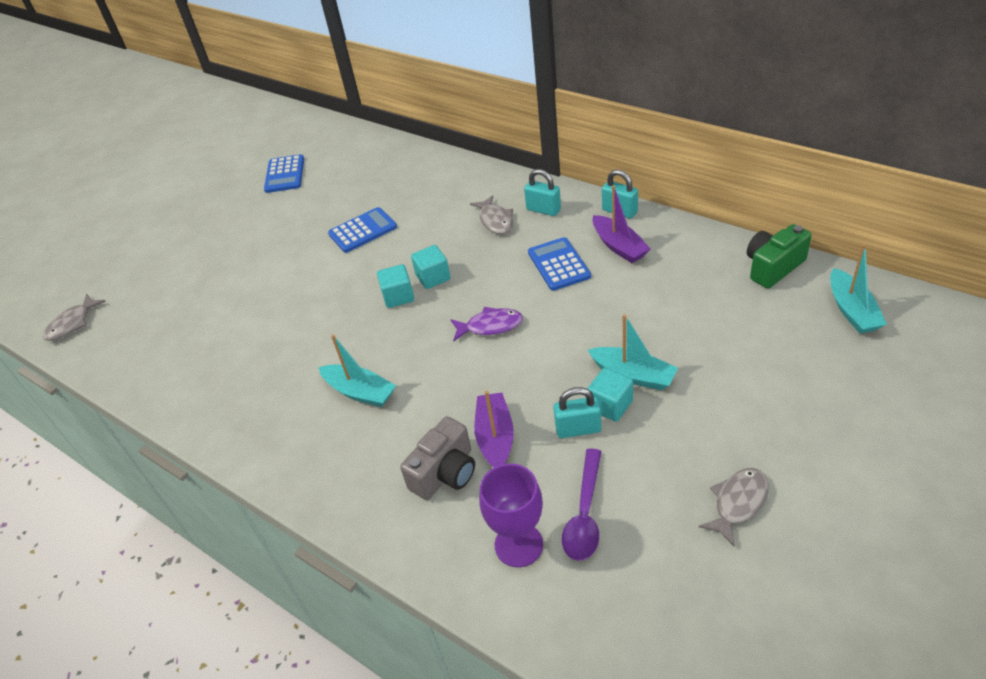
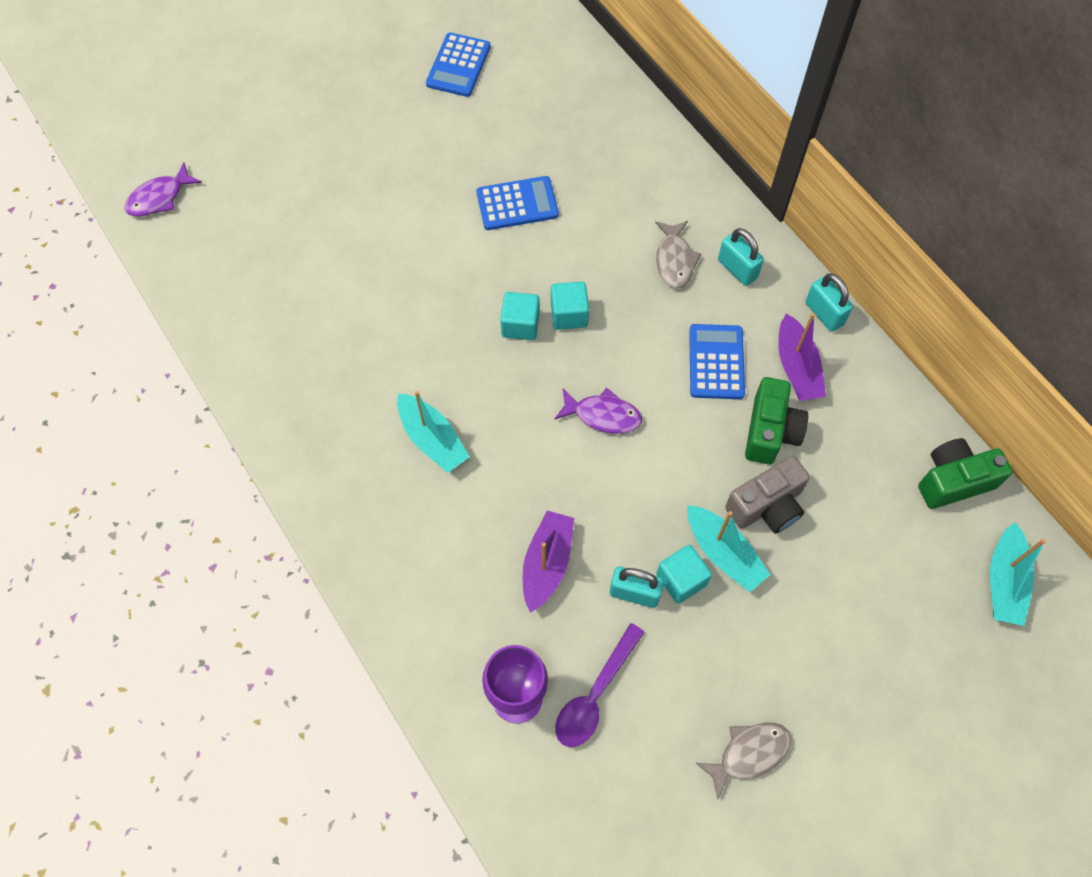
camera: 15 degrees right, 20 degrees up
grey fish [43,294,106,341] -> purple fish [124,162,202,217]
grey camera [400,416,475,500] -> grey camera moved to [725,456,810,533]
none -> green camera [745,377,808,464]

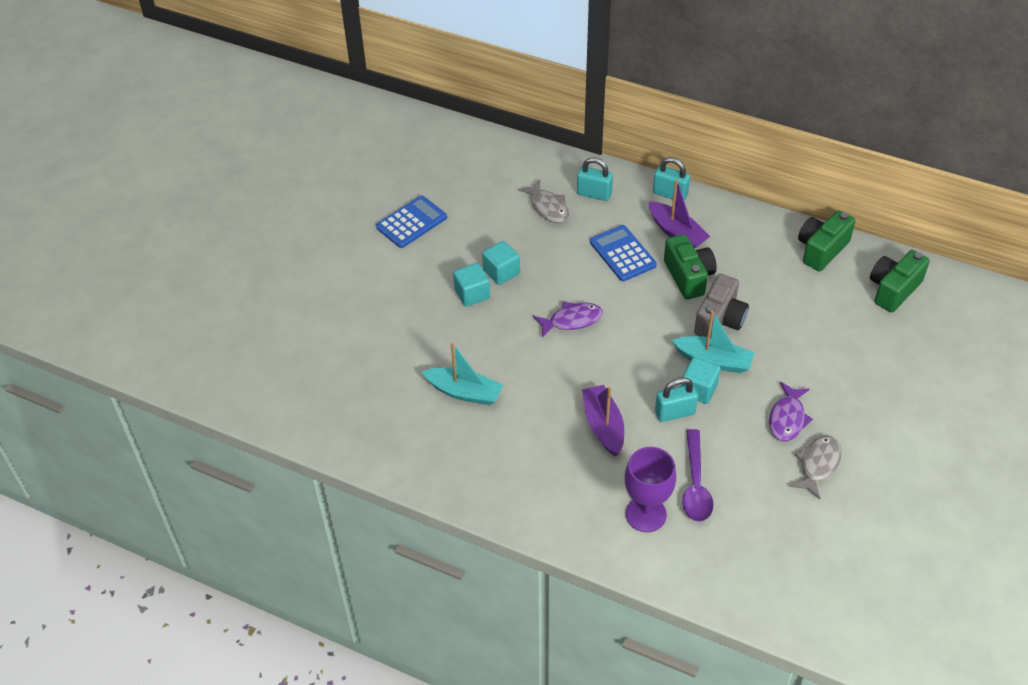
camera: 30 degrees left, 15 degrees down
purple fish [124,162,202,217] -> purple fish moved to [769,382,813,442]
blue calculator [426,33,491,97] -> none
turquoise boat [990,522,1046,626] -> green camera [870,250,930,313]

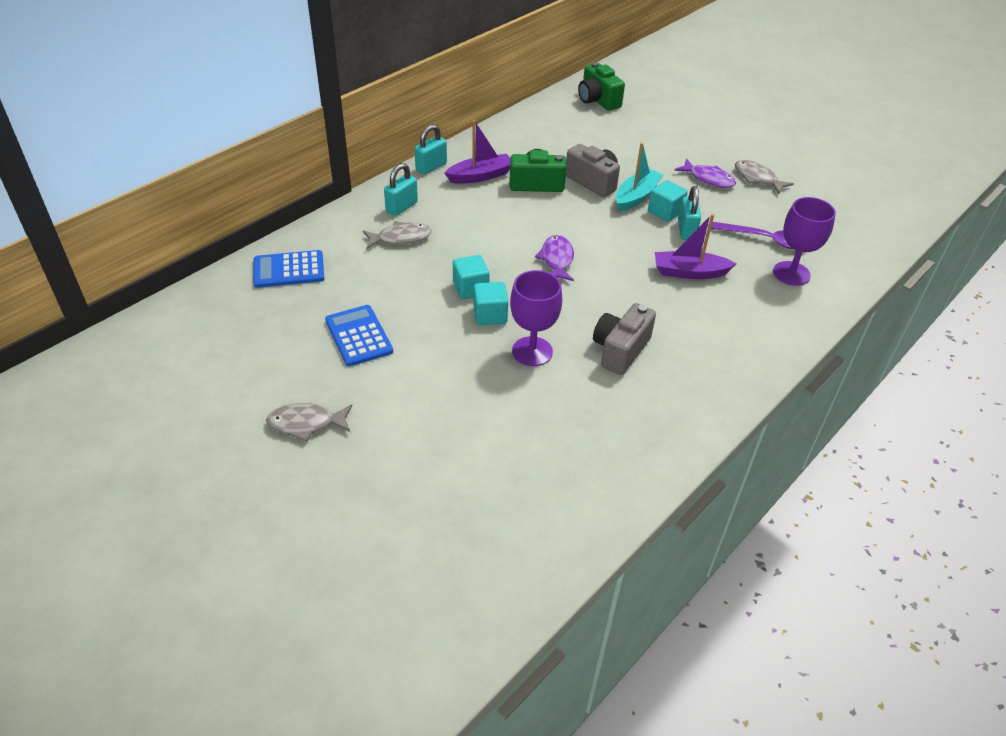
camera: 75 degrees left, 5 degrees down
turquoise boat [422,343,503,405] -> grey camera [593,303,656,375]
blue calculator [590,225,657,281] -> blue calculator moved to [253,250,324,288]
green camera [798,210,855,272] -> none
none -> grey fish [266,403,352,442]
none -> purple goblet [510,270,562,366]

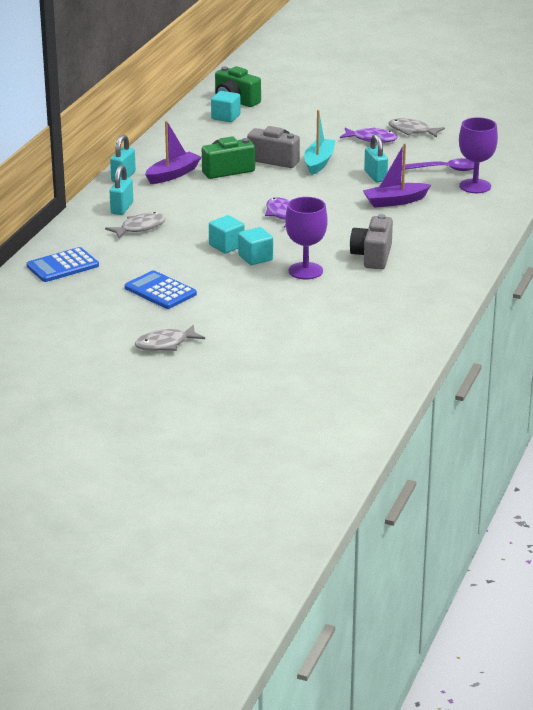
camera: 20 degrees left, 15 degrees down
turquoise cube [648,180,688,222] -> turquoise cube moved to [211,91,241,122]

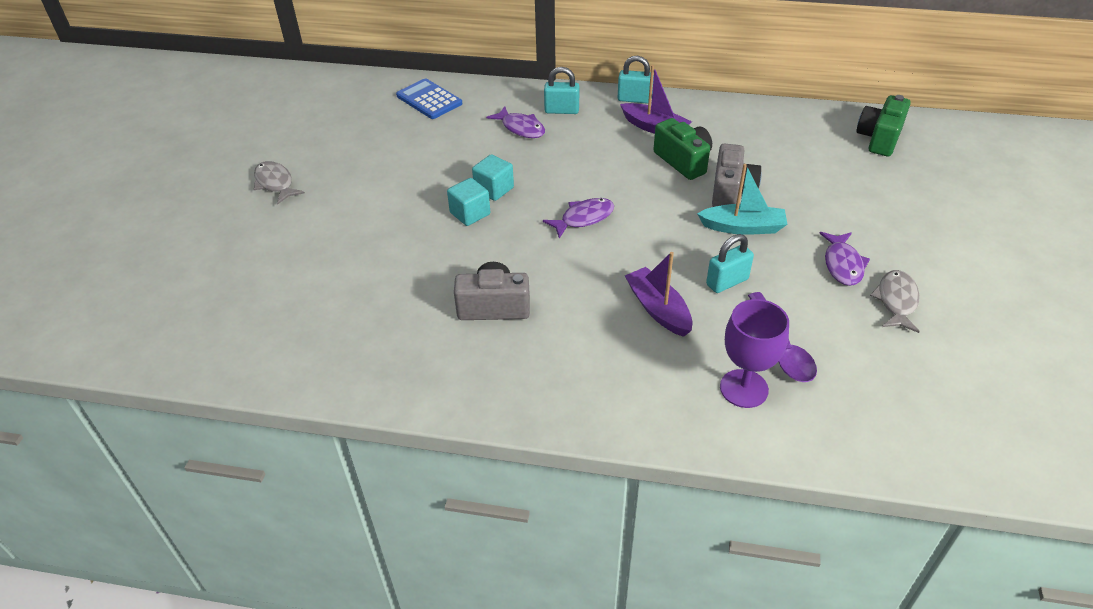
camera: 80 degrees right, 15 degrees up
grey fish [105,212,166,238] -> purple fish [486,106,545,138]
blue calculator [125,270,197,309] -> none
turquoise cube [211,91,241,122] -> none
purple goblet [285,197,328,280] -> none

